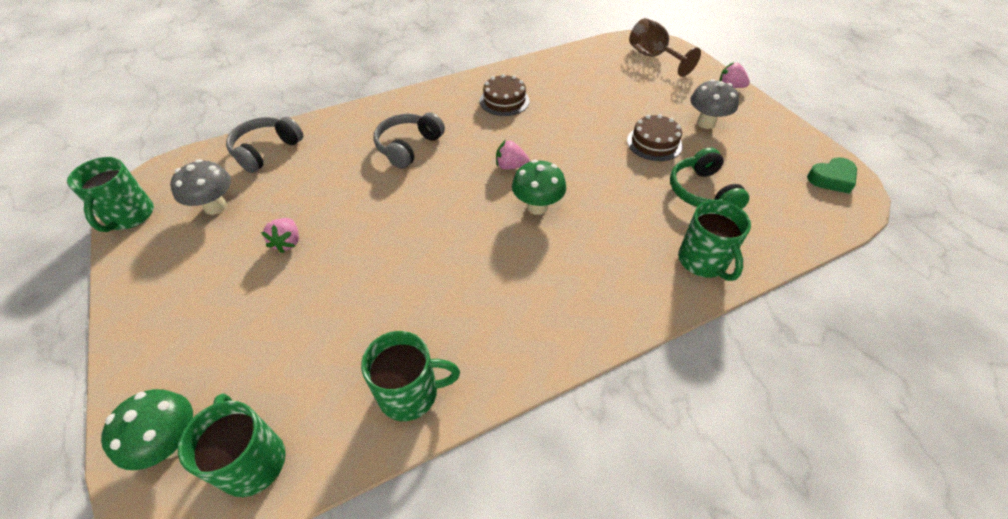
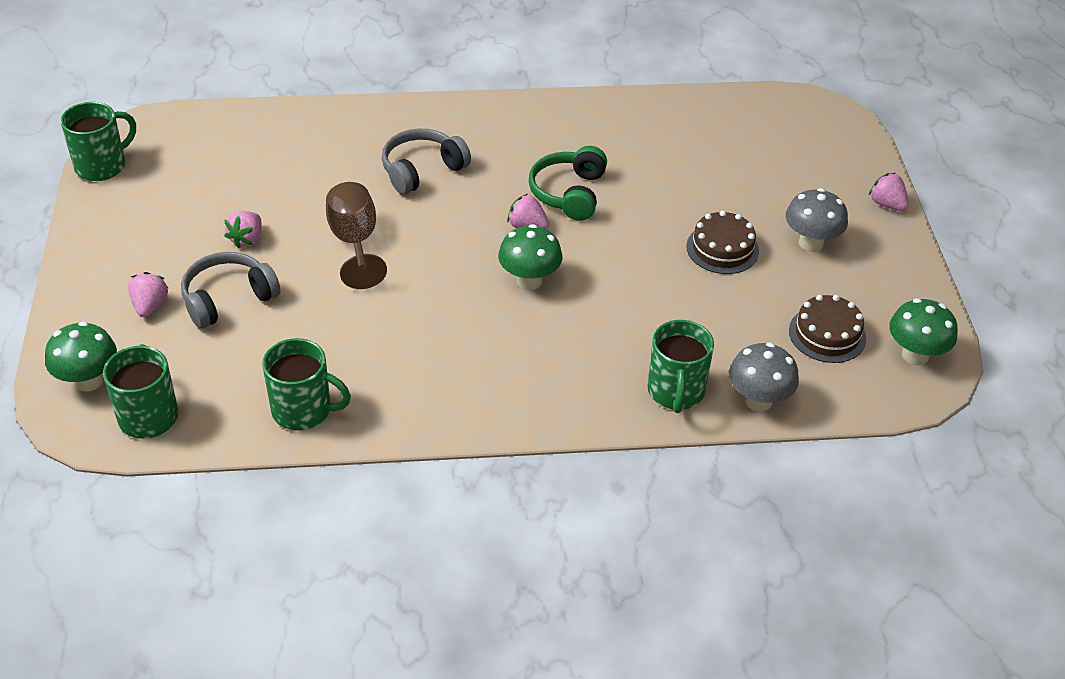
camera: 20 degrees right, 5 degrees down
green mug [67,157,154,232] -> green mug turned 150 degrees counterclockwise [60,102,136,181]
grey mushroom [170,159,231,215] -> grey mushroom moved to [729,343,799,412]
grey headphones [226,117,303,173] -> grey headphones moved to [181,252,280,329]
brown cake [480,74,530,116] -> brown cake moved to [789,295,866,363]
brown goblet [629,18,701,77] -> brown goblet moved to [326,182,387,289]
green headphones [670,147,749,209] -> green headphones moved to [529,146,607,221]
green heart [807,157,857,194] -> green mushroom [889,298,958,365]
none -> pink strawberry [128,272,168,317]

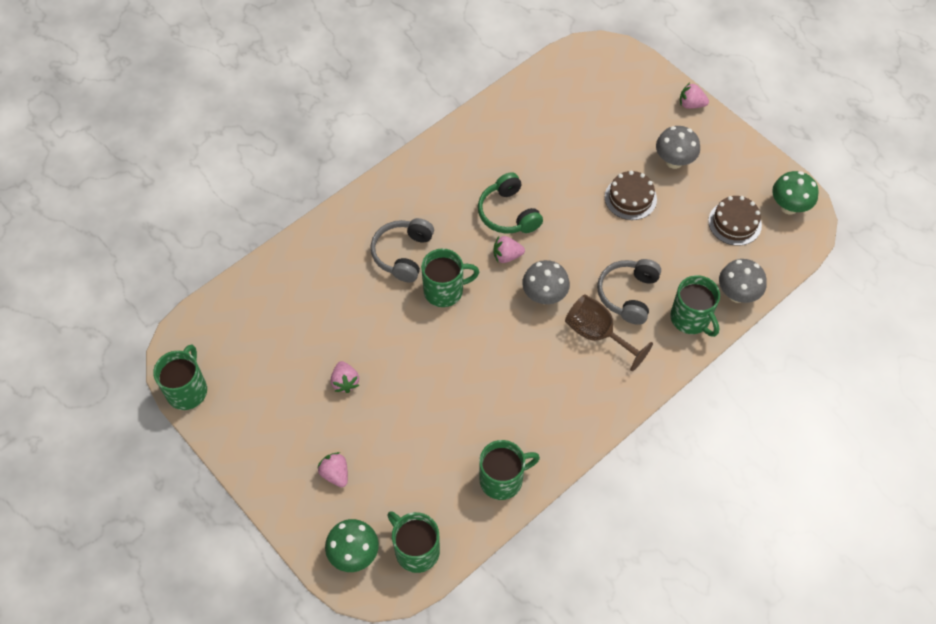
camera: 35 degrees left, 15 degrees up
grey headphones [181,252,280,329] -> grey headphones moved to [597,259,661,325]
brown goblet [326,182,387,289] -> brown goblet moved to [565,295,653,371]
green mushroom [498,224,562,290] -> grey mushroom [522,260,570,304]
none -> green mug [421,248,479,307]

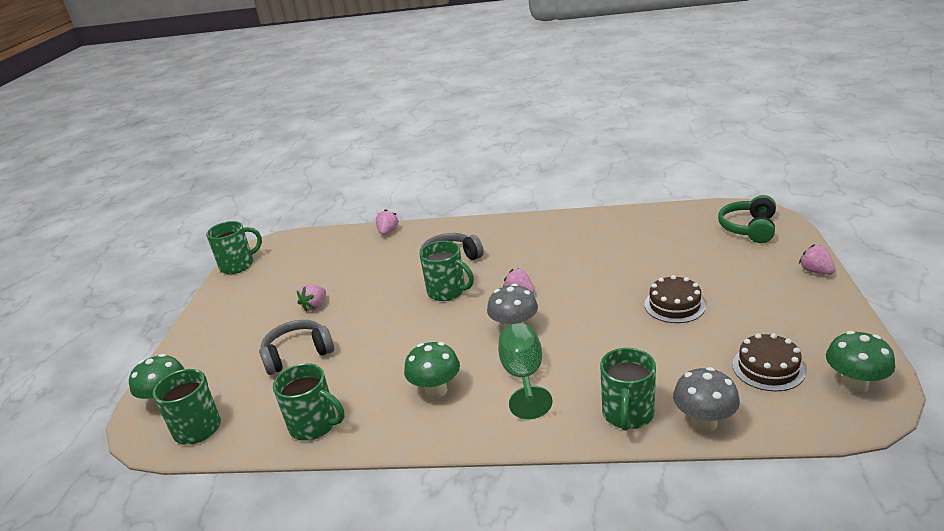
camera: 50 degrees right, 30 degrees down
pink strawberry [317,452,348,487] -> pink strawberry moved to [376,209,399,235]
green headphones [478,172,543,234] -> green headphones moved to [718,195,776,243]
brown goblet [565,295,653,371] -> green goblet [498,323,552,419]
grey headphones [597,259,661,325] -> grey headphones moved to [259,320,334,375]
grey mushroom [656,126,700,169] -> none
none -> green mushroom [404,342,460,399]

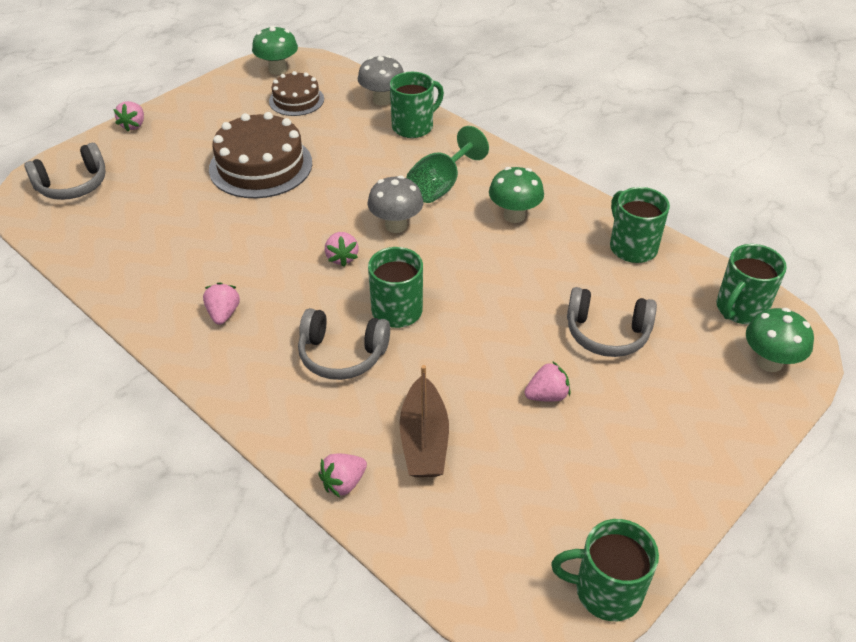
camera: 145 degrees left, 15 degrees up
brown cake [645,275,706,323] -> brown cake [209,112,312,198], size x1.71
green headphones [718,195,776,243] -> grey headphones [24,143,106,200]
none -> pink strawberry [203,282,240,325]
none -> brown boat [399,365,449,477]

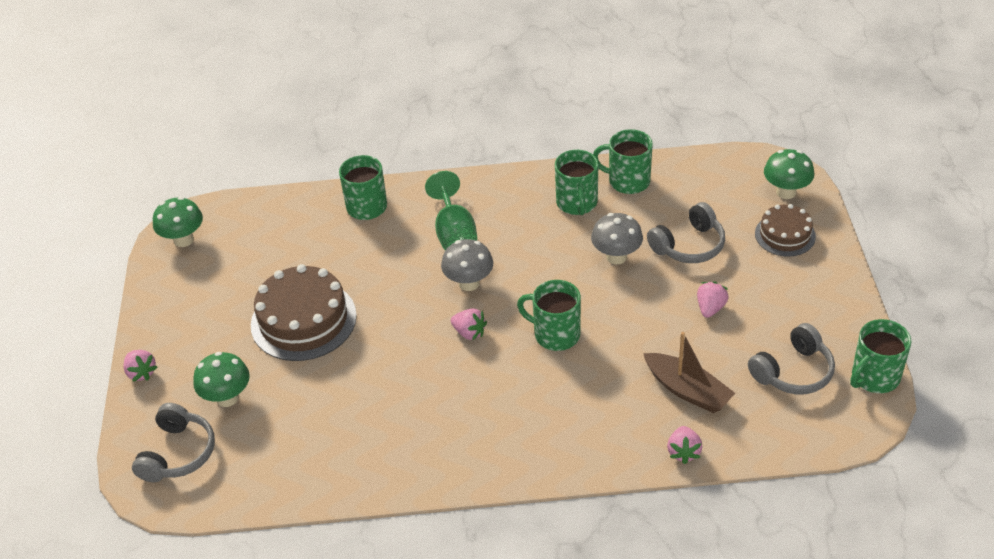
camera: 45 degrees left, 0 degrees up
pink strawberry [203,282,240,325] -> none
brown cake [269,71,324,116] -> brown cake moved to [755,204,816,257]
grey headphones [298,308,390,380] -> grey headphones moved to [748,323,835,395]
grey mushroom [358,55,404,106] -> grey mushroom moved to [591,213,643,264]
green mushroom [489,167,544,223] -> green mushroom moved to [193,352,250,407]
green mug [716,244,787,324] -> green mug moved to [555,150,598,215]

